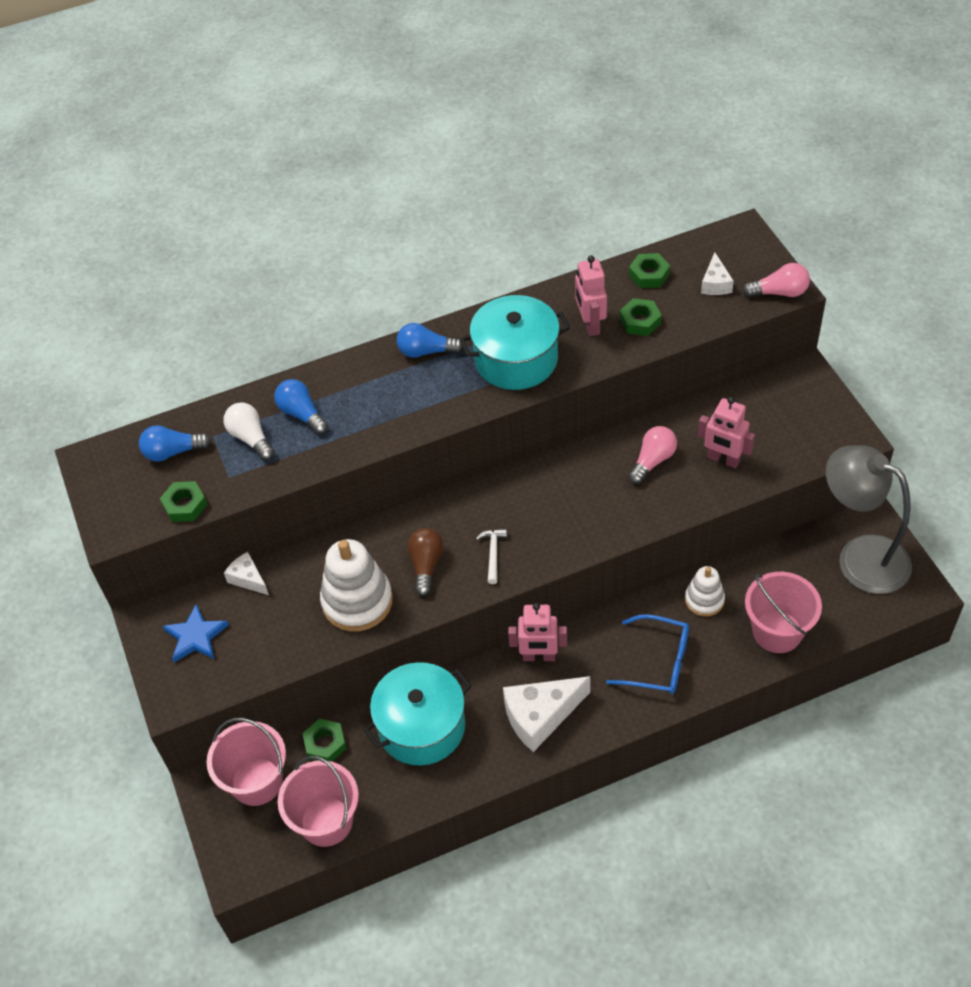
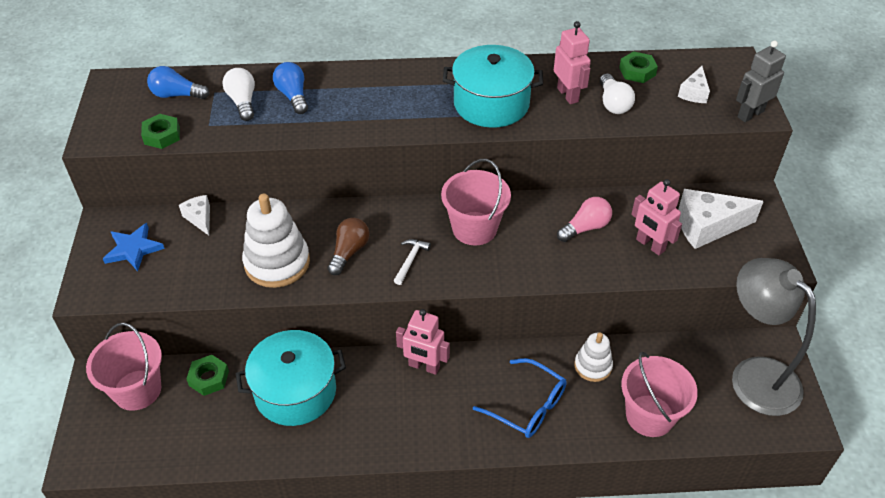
camera: 15 degrees right, 5 degrees down
pink bucket [278,756,359,847] -> pink bucket moved to [441,159,511,245]
blue light bulb [397,323,463,358] -> none
white cheese [503,676,590,752] -> white cheese moved to [678,189,764,249]
pink robot [575,255,607,336] -> pink robot turned 150 degrees clockwise [554,21,591,104]
green nut [620,298,662,336] -> white light bulb [600,73,635,114]
pink light bulb [742,263,810,298] -> grey robot [736,40,786,122]

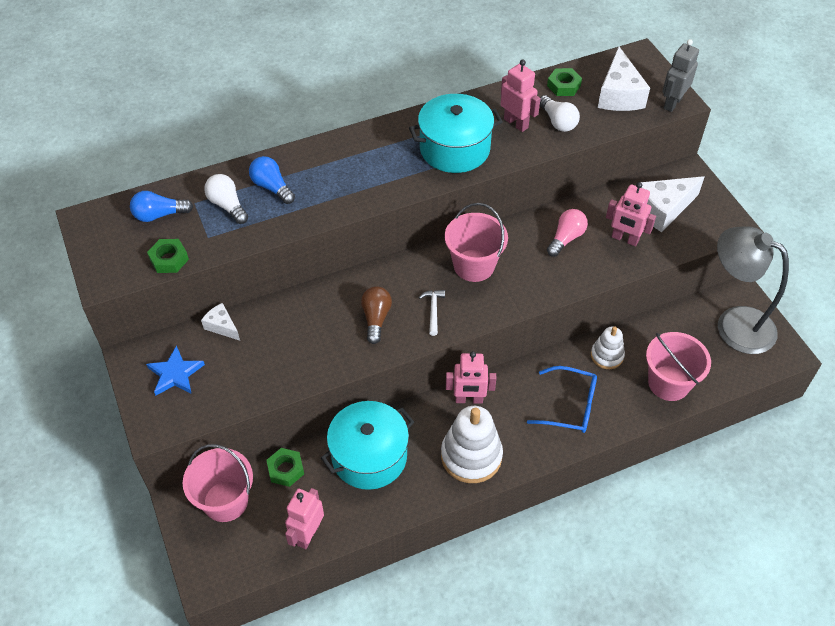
camera: 20 degrees left, 5 degrees up
white stacking toy [242,194,310,288] -> white stacking toy moved to [441,406,503,483]
white cheese [678,66,710,103] -> white cheese [598,47,650,111], size x1.84
none -> pink robot [285,488,324,549]

